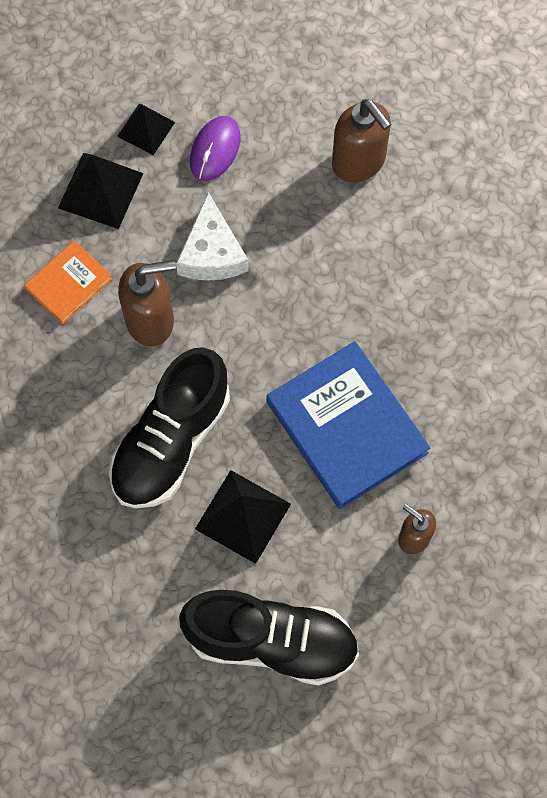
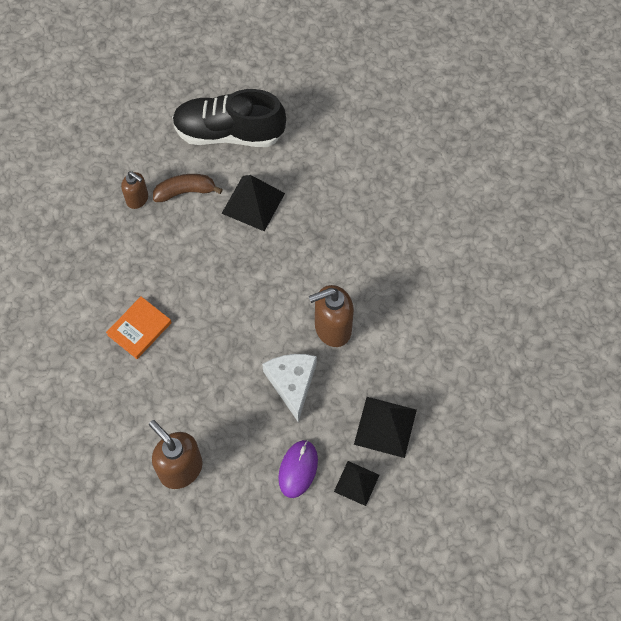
camera: 175 degrees right, 5 degrees down
orange book [24,241,112,324] -> orange book moved to [106,296,172,359]
black shoe [109,347,230,508] -> none
blue book [267,341,430,509] -> none
none -> brown banana [153,174,223,202]

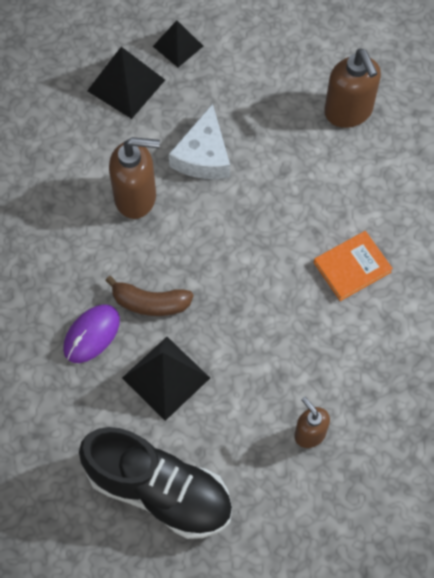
camera: 160 degrees left, 0 degrees up
brown banana [153,174,223,202] -> brown banana moved to [105,276,193,316]
purple mouse [278,440,318,498] -> purple mouse moved to [63,304,120,363]

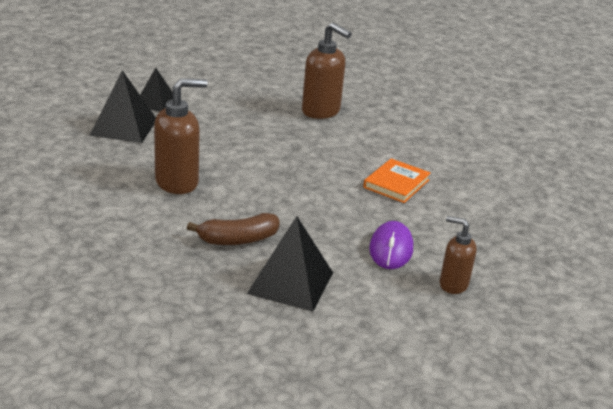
camera: 30 degrees left, 35 degrees down
purple mouse [63,304,120,363] -> purple mouse moved to [369,221,413,269]
black shoe [79,427,232,539] -> none
white cheese [169,104,230,179] -> none

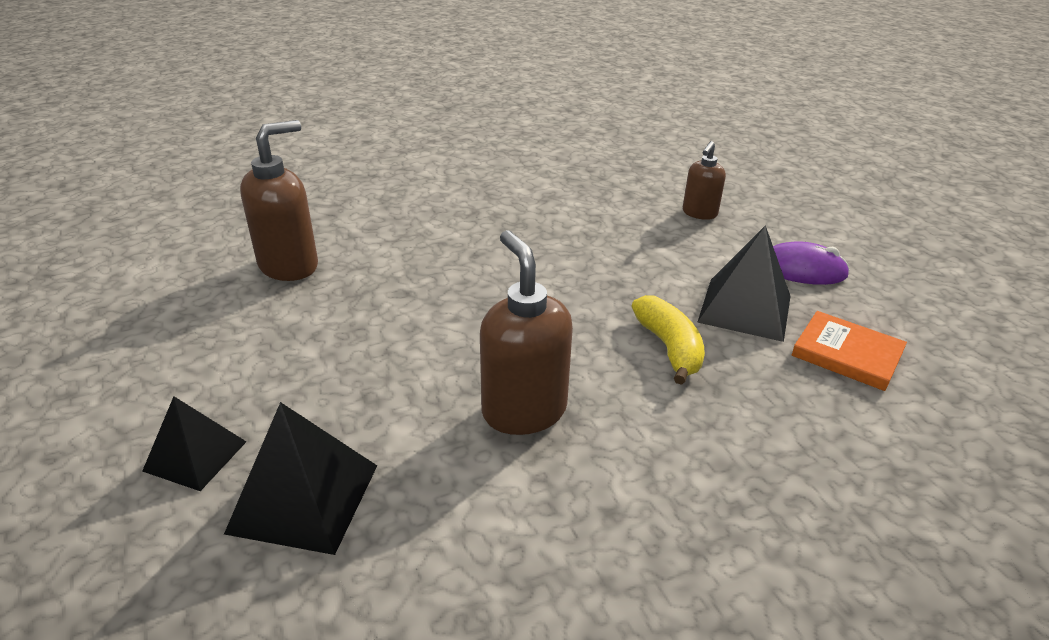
camera: 85 degrees left, 5 degrees up
brown banana [187,213,280,245] -> yellow banana [632,295,705,385]
orange book [363,158,431,203] -> orange book moved to [792,311,907,391]
purple mouse [369,221,413,269] -> purple mouse moved to [773,241,850,285]

